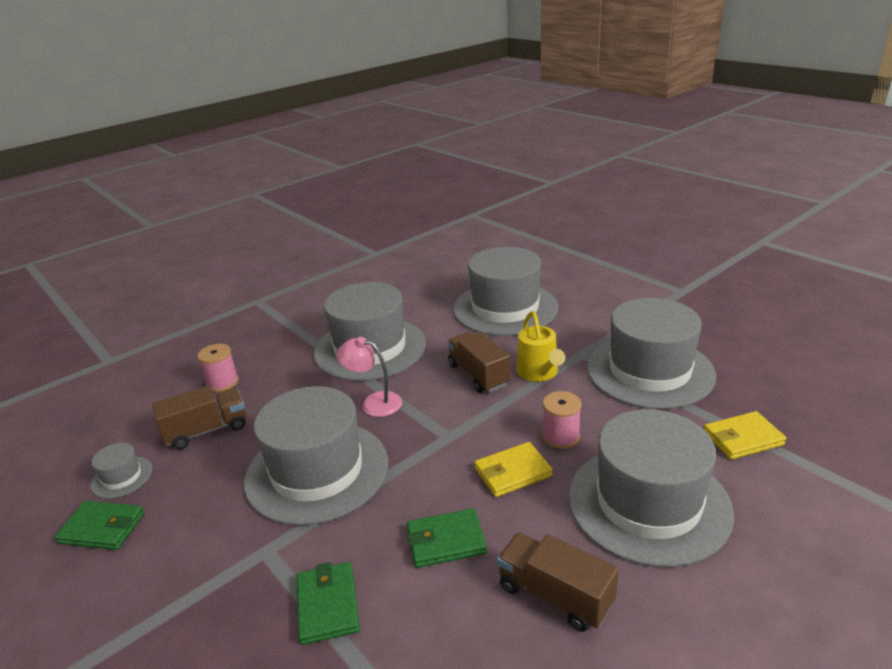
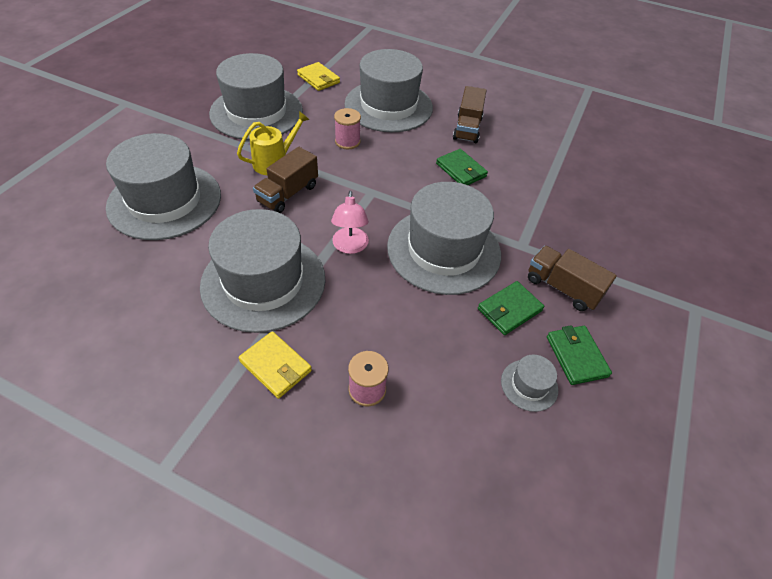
camera: 120 degrees left, 20 degrees up
brown truck [152,386,246,449] -> brown truck moved to [528,246,617,311]
green wallet [297,562,360,645] -> green wallet moved to [478,281,544,335]
yellow wallet [474,442,553,497] -> yellow wallet moved to [239,331,312,399]

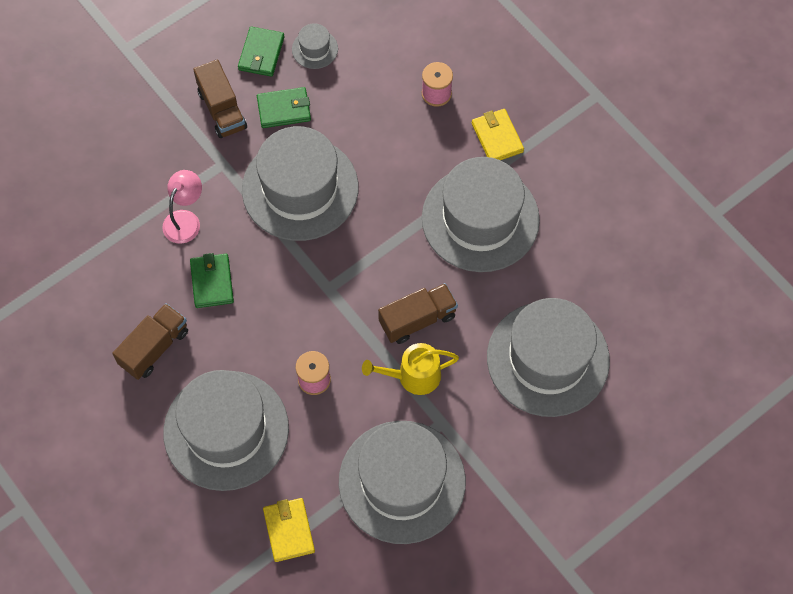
camera: 150 degrees left, 15 degrees up
pink lamp [331,191,369,254] -> pink lamp moved to [162,170,202,244]

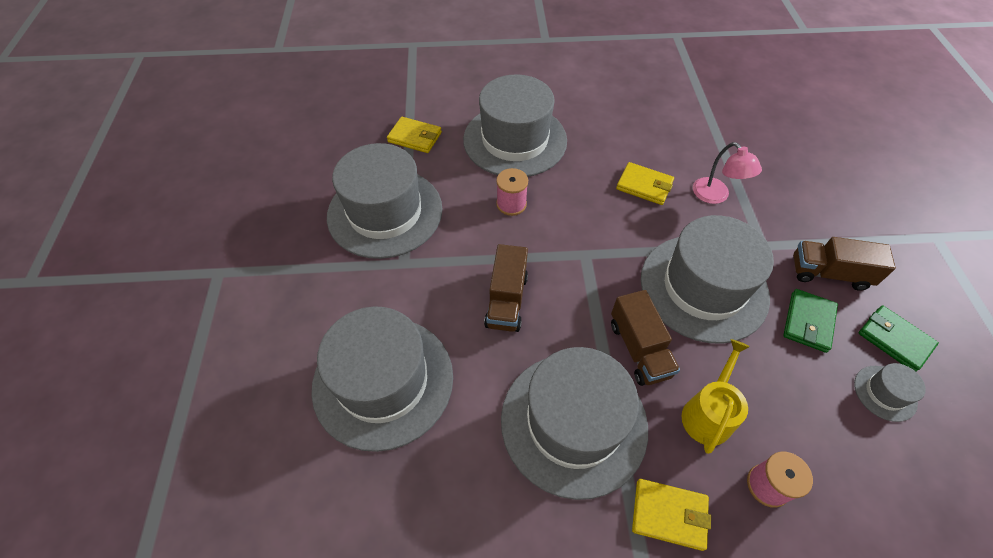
camera: 125 degrees right, 10 degrees down
brown truck [112,303,188,380] -> brown truck moved to [611,290,680,386]
green wallet [190,253,234,308] -> yellow wallet [616,162,674,205]
yellow watering can [362,343,459,395] -> yellow watering can moved to [682,339,750,454]

